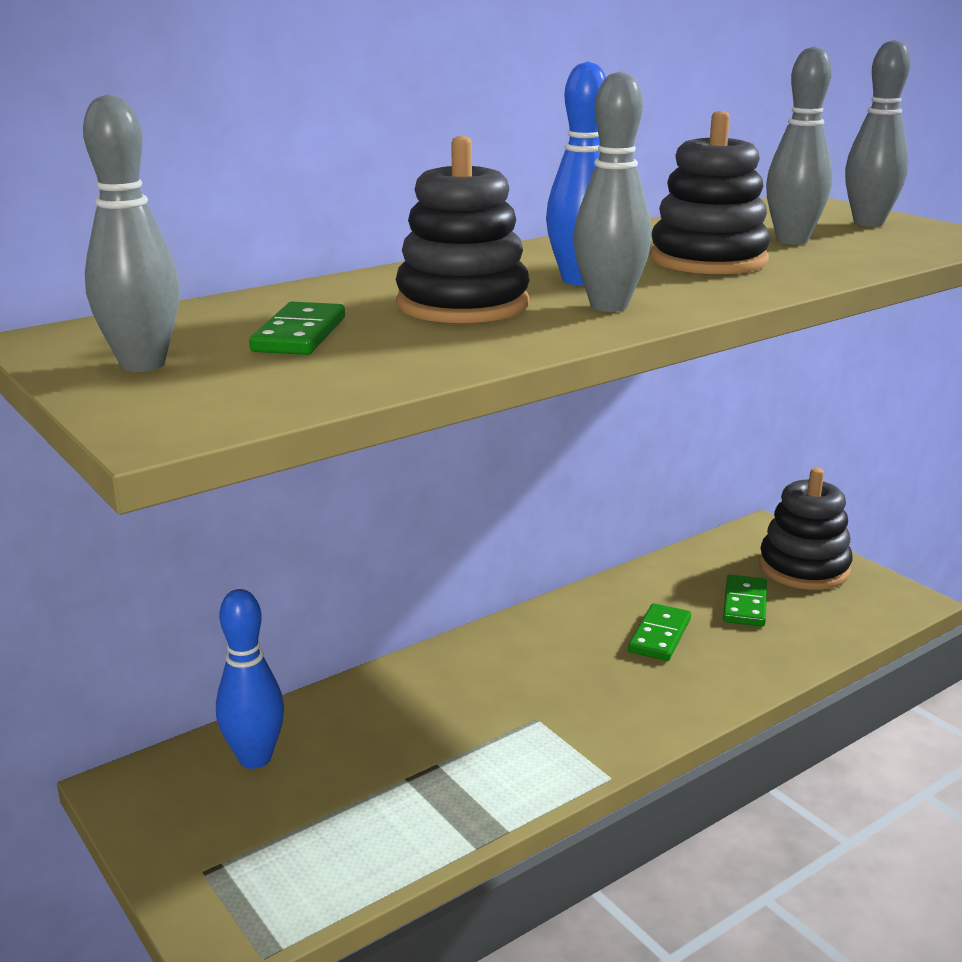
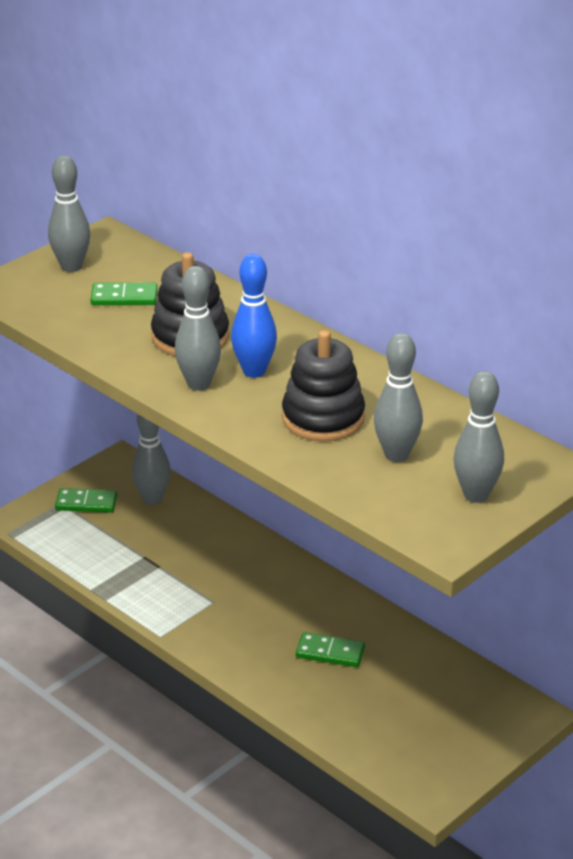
camera: 80 degrees right, 10 degrees up
blue bowling pin [216,589,284,769] -> grey bowling pin [132,414,171,505]
green domino [723,574,767,627] -> green domino moved to [55,488,117,513]
black stacking toy [759,468,853,590] -> none

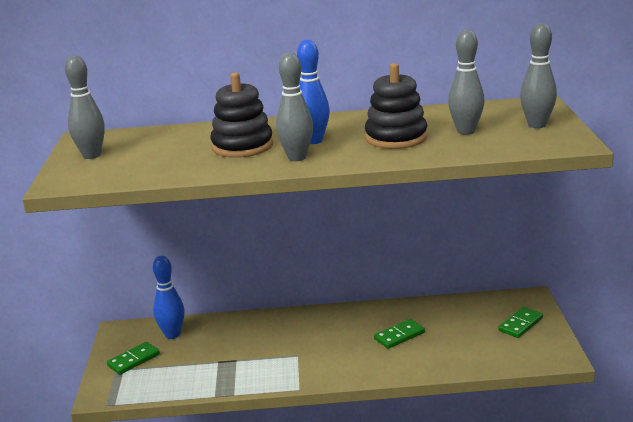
camera: 45 degrees left, 10 degrees down
green domino [90,283,158,305] -> green domino moved to [498,307,543,338]
grey bowling pin [132,414,171,505] -> blue bowling pin [153,256,184,339]

